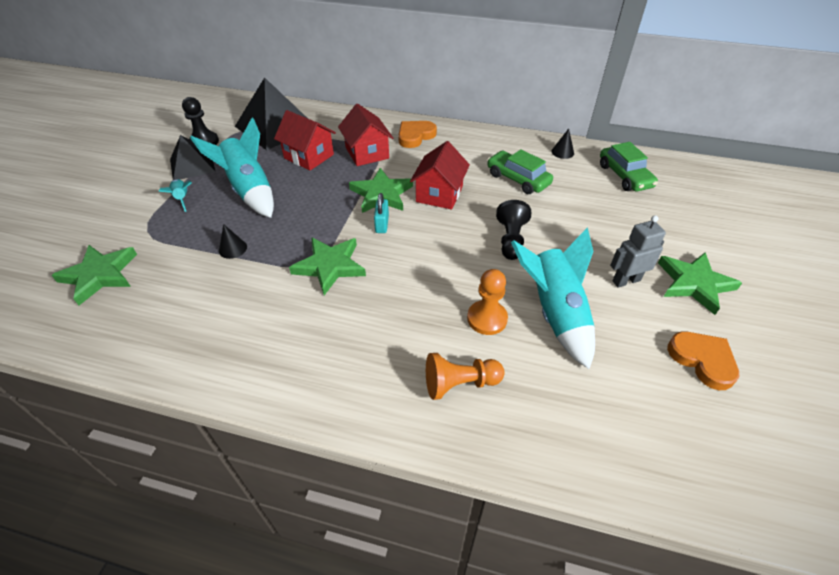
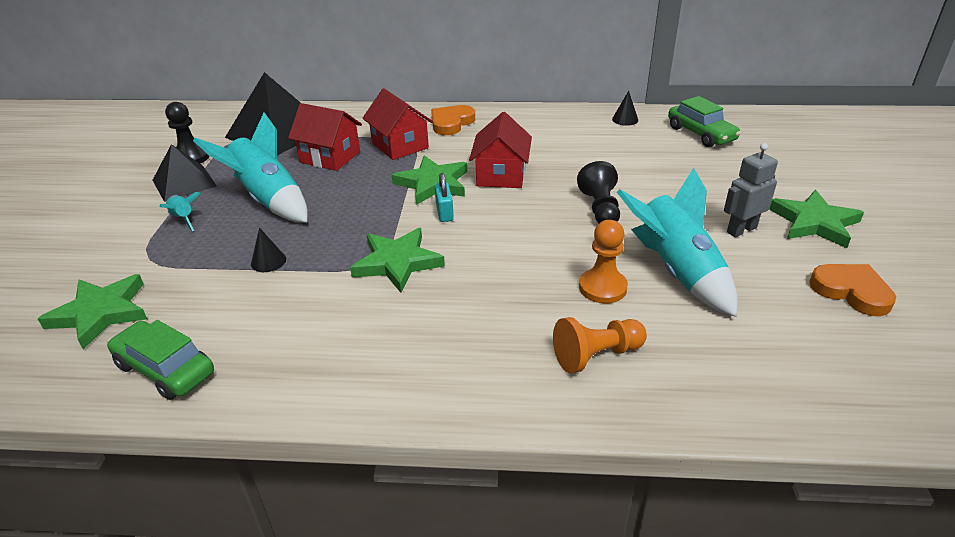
camera: 10 degrees left, 10 degrees down
green car [487,149,553,194] -> green car moved to [107,320,214,400]

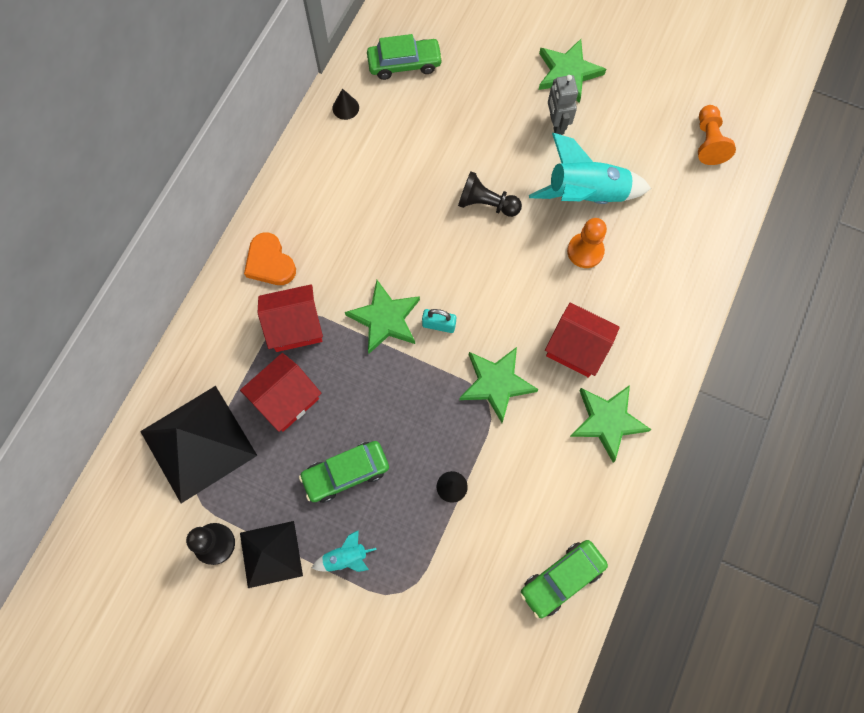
camera: 70 degrees left, 35 degrees up
green star [38,274,147,350] -> green star moved to [570,385,652,462]
turquoise rocket [193,113,308,223] -> green car [299,441,389,503]
red house [469,112,532,188] -> red house moved to [545,302,620,378]
orange pawn [553,317,647,373] -> orange pawn moved to [698,105,736,165]
orange heart [809,264,896,316] -> none

